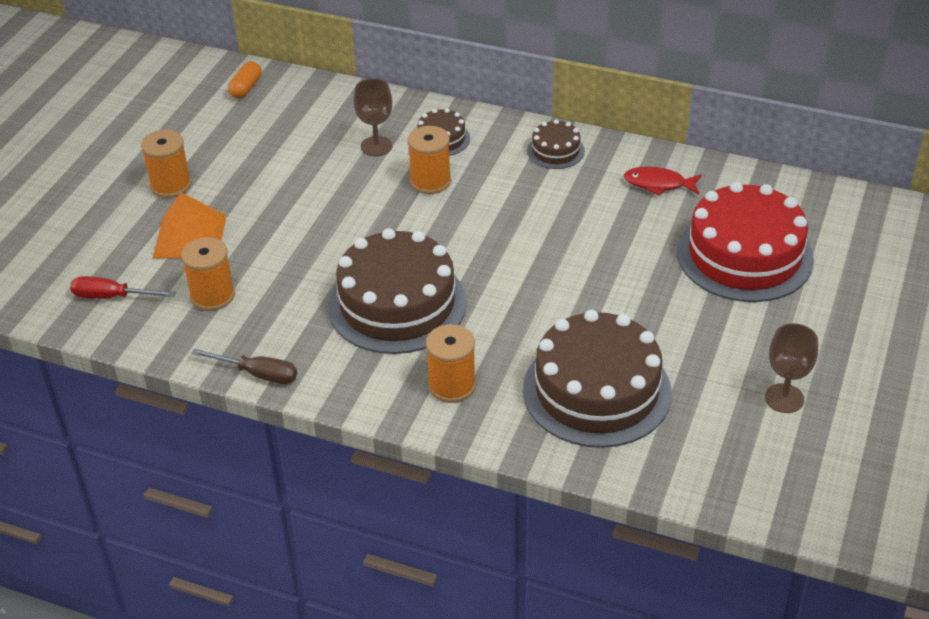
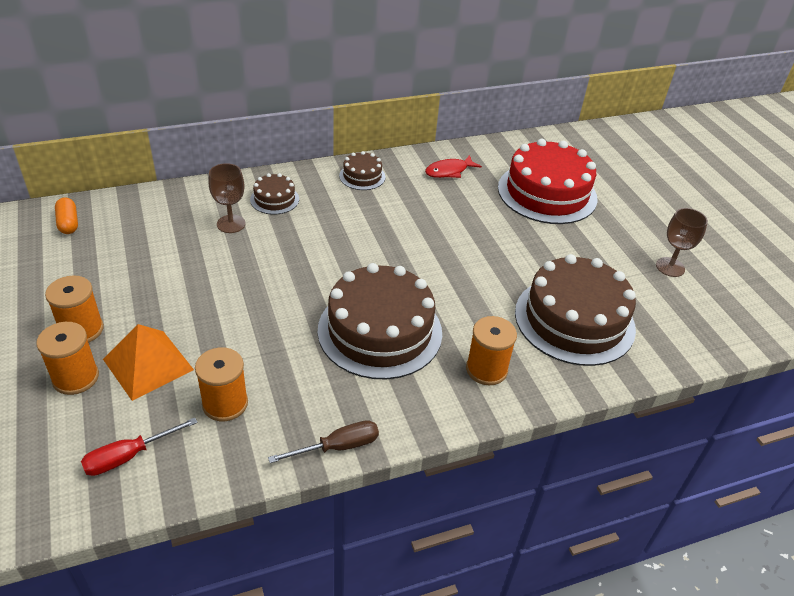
camera: 45 degrees left, 0 degrees up
orange spool [408,126,451,194] -> orange spool moved to [36,322,99,395]

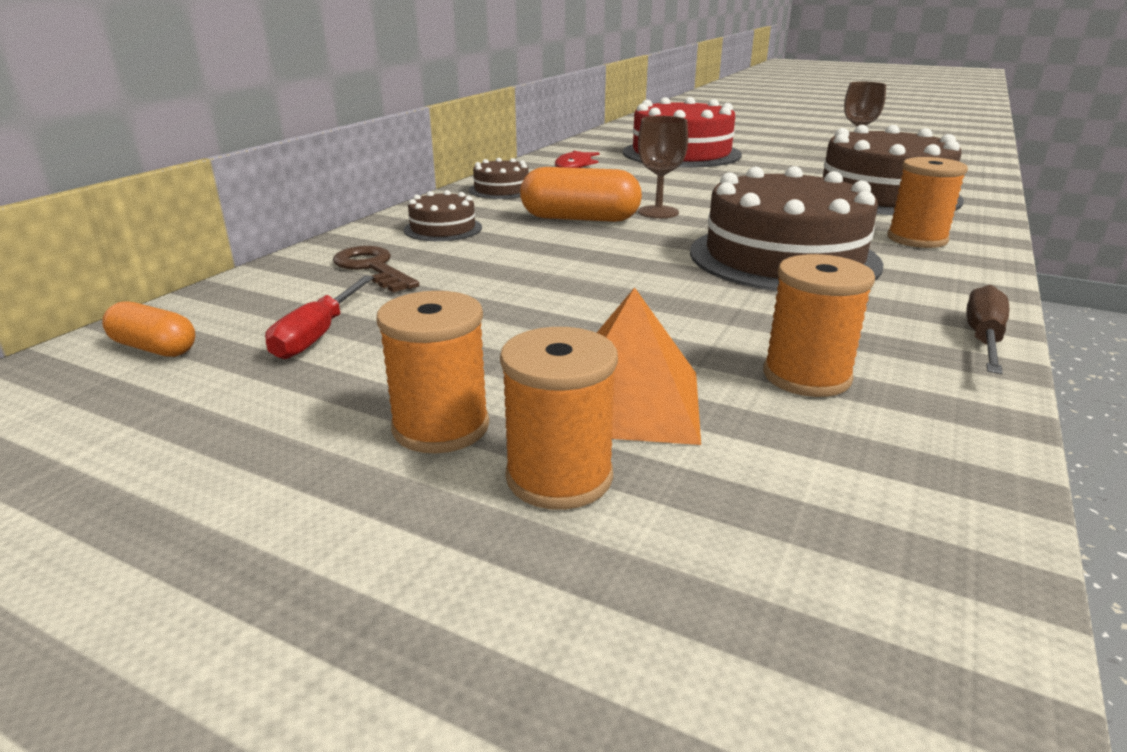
camera: 40 degrees left, 15 degrees down
red screwdriver [81,418,198,476] -> red screwdriver moved to [265,276,374,359]
brown goblet [208,163,246,233] -> brown goblet moved to [638,116,688,218]
none -> brown key [333,246,419,292]
none -> orange capsule [520,167,642,222]

